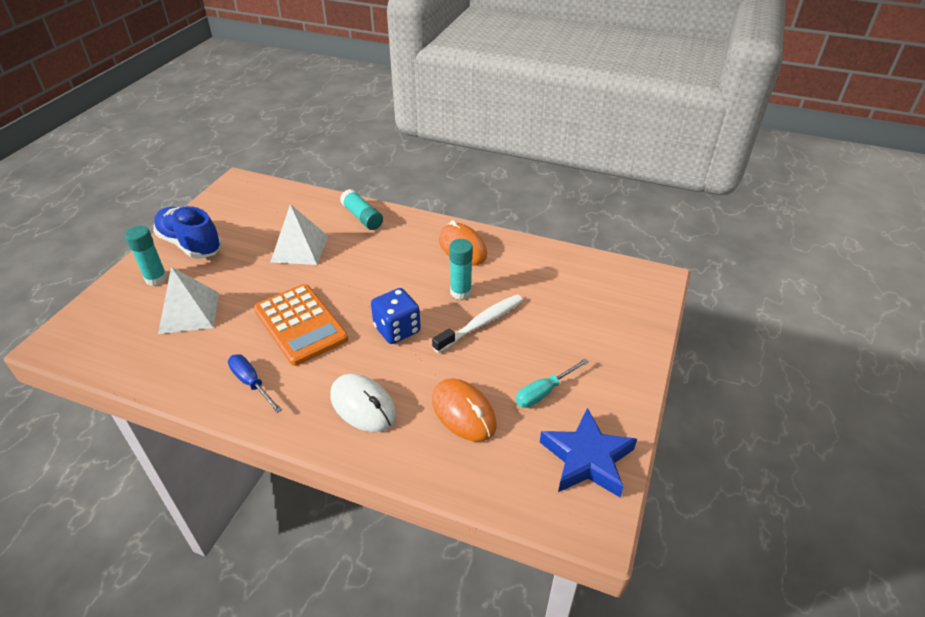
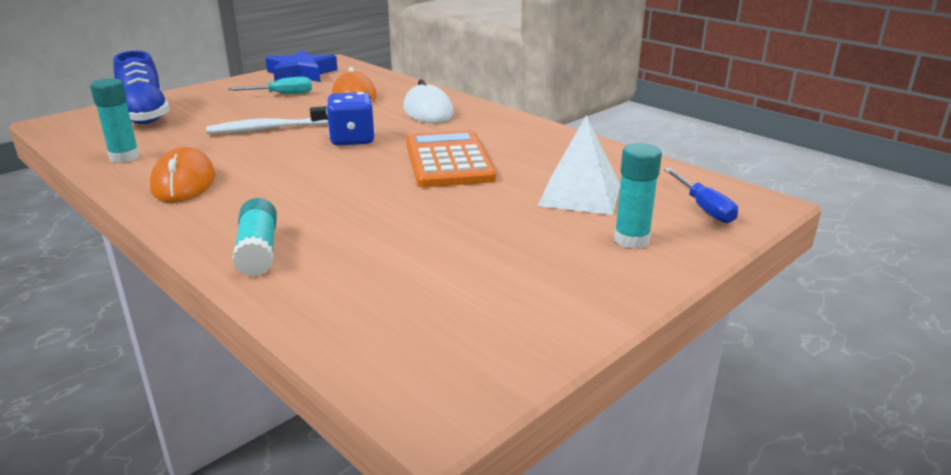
camera: 155 degrees left, 15 degrees down
blue shoe [153,206,222,259] -> blue shoe moved to [114,51,170,124]
blue screwdriver [228,354,282,413] -> blue screwdriver moved to [664,168,738,223]
white pyramid [270,204,328,265] -> none
turquoise glue stick [449,239,473,300] -> turquoise glue stick moved to [90,78,140,163]

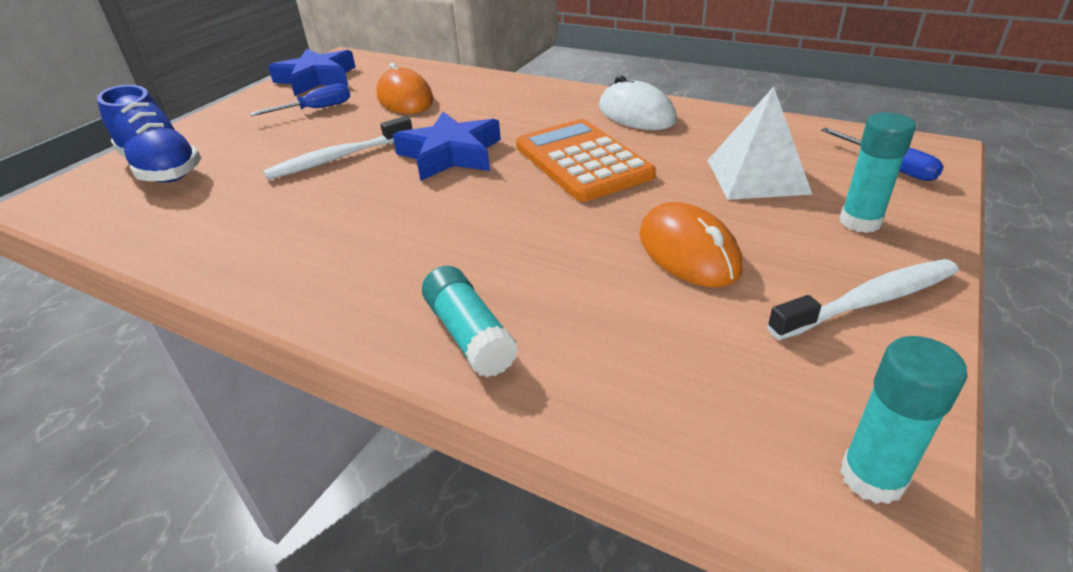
camera: 15 degrees left, 10 degrees up
turquoise glue stick [90,78,140,163] -> turquoise glue stick moved to [840,336,968,504]
orange mouse [150,147,215,203] -> orange mouse moved to [639,202,743,287]
turquoise screwdriver [228,77,312,94] -> blue screwdriver [250,84,350,116]
blue dice [326,92,375,145] -> blue star [393,112,501,181]
white mouse [403,79,454,123] -> white mouse moved to [599,75,677,130]
none -> white toothbrush [767,259,959,340]

